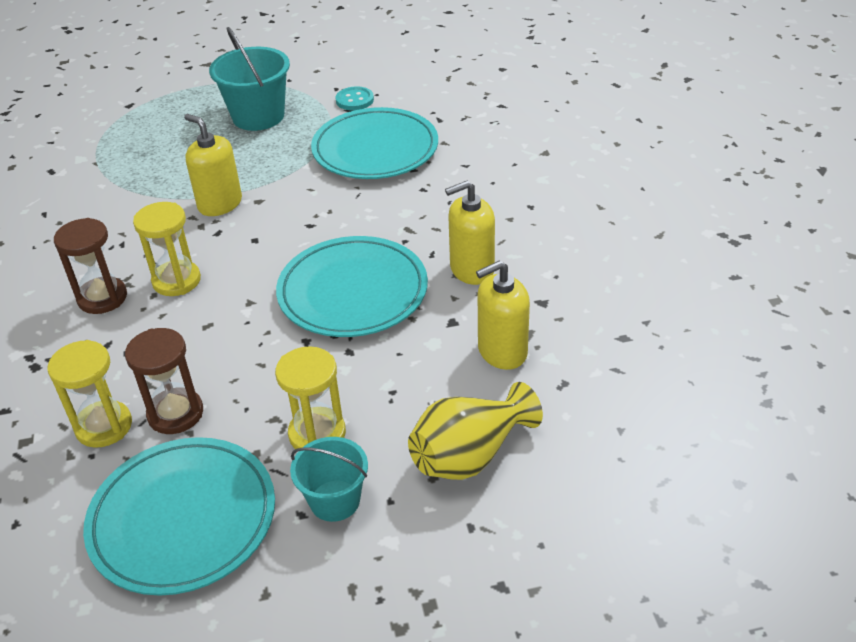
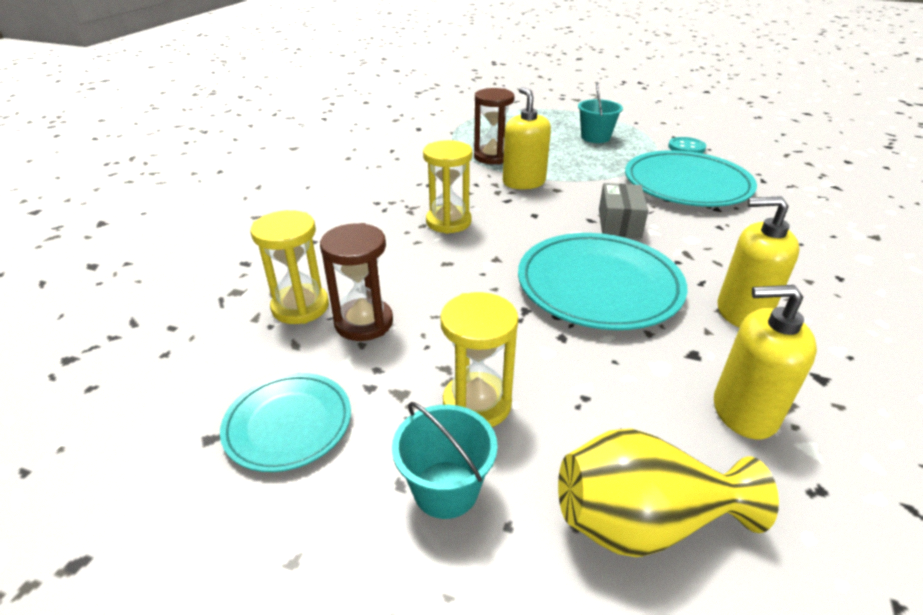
camera: 30 degrees right, 5 degrees down
brown hourglass [54,218,127,314] -> brown hourglass moved to [474,88,515,164]
turquoise plate [83,437,275,596] -> turquoise plate [220,373,351,472], size x0.58
turquoise bucket [209,27,290,131] -> turquoise bucket [578,82,623,143], size x0.63
none -> grey box [599,183,649,238]

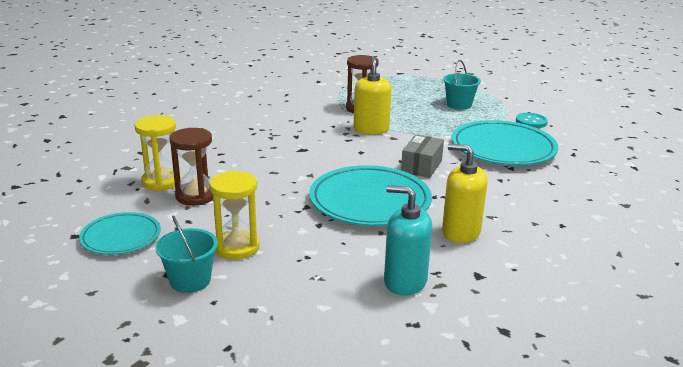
camera: 15 degrees right, 10 degrees down
yellow hourglass [423,140,472,234] -> none
yellow vase [558,428,779,557] -> none
yellow soap dispenser [714,285,817,439] -> turquoise soap dispenser [384,185,432,295]

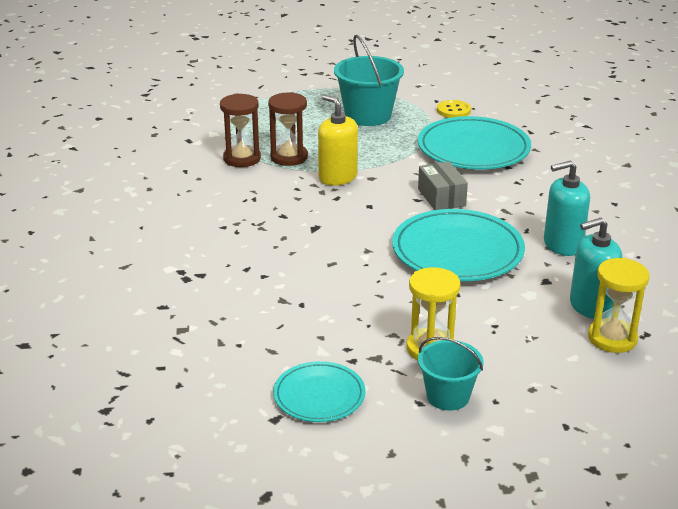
camera: 40 degrees left, 5 degrees up
yellow hourglass [135,115,181,191] -> yellow hourglass moved to [588,258,650,353]
brown hourglass [170,128,213,206] -> brown hourglass moved to [220,93,261,167]
yellow soap dispenser [442,144,487,243] -> turquoise soap dispenser [544,160,590,256]
turquoise bucket [443,60,481,110] -> turquoise bucket [334,35,404,126], size x1.60
turquoise button [516,113,548,128] -> yellow button [437,100,471,118]

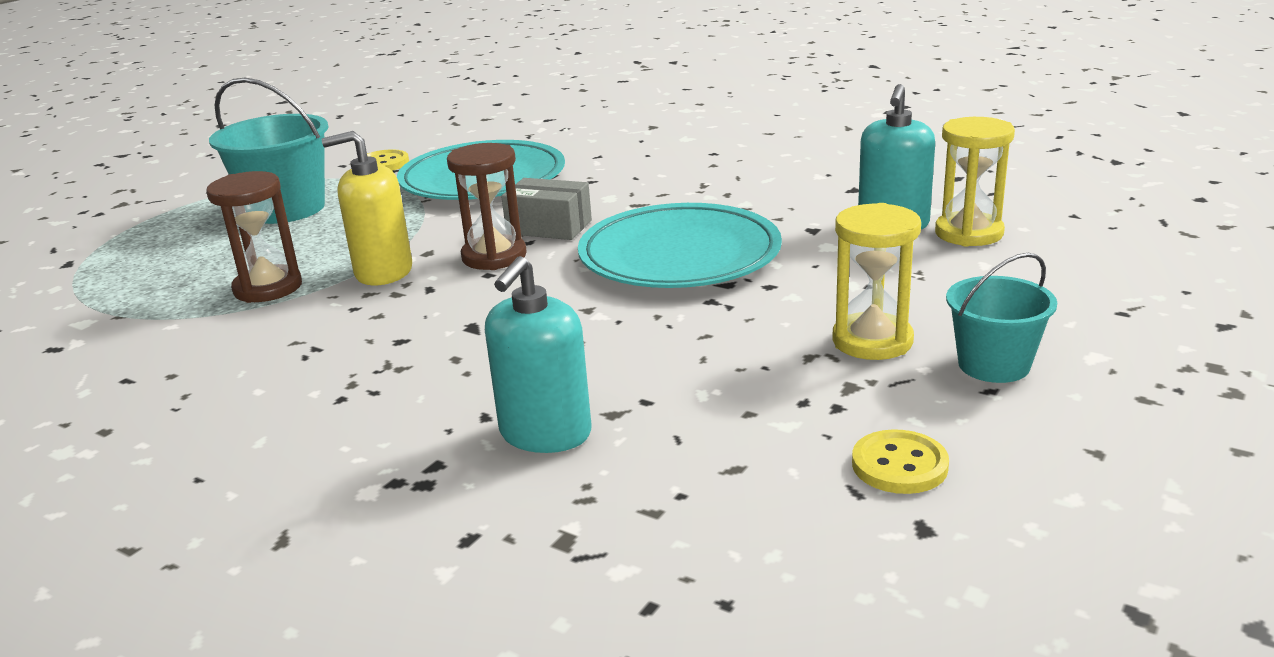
camera: 50 degrees left, 5 degrees down
brown hourglass [220,93,261,167] -> brown hourglass moved to [447,143,527,270]
turquoise plate [273,361,366,422] -> yellow button [852,429,949,494]
turquoise soap dispenser [544,160,590,256] -> turquoise soap dispenser moved to [485,256,592,453]

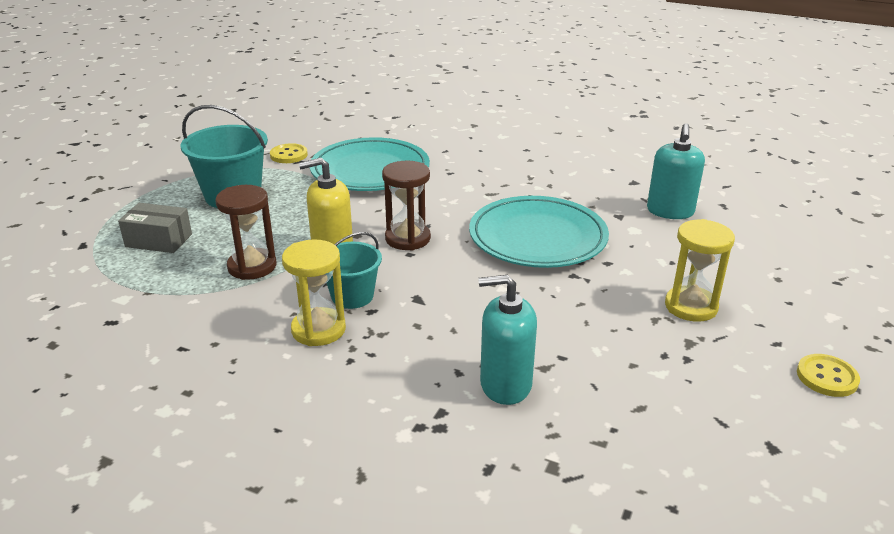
camera: 10 degrees left, 5 degrees up
turquoise soap dispenser [485,256,592,453] -> turquoise soap dispenser turned 75 degrees clockwise [478,275,537,405]
grey box [501,178,592,240] -> grey box moved to [118,203,192,253]
yellow button [852,429,949,494] -> yellow button moved to [797,354,860,397]
yellow hourglass [935,117,1015,247] -> yellow hourglass moved to [282,239,346,346]
turquoise bucket [946,253,1057,383] -> turquoise bucket moved to [327,232,382,309]

